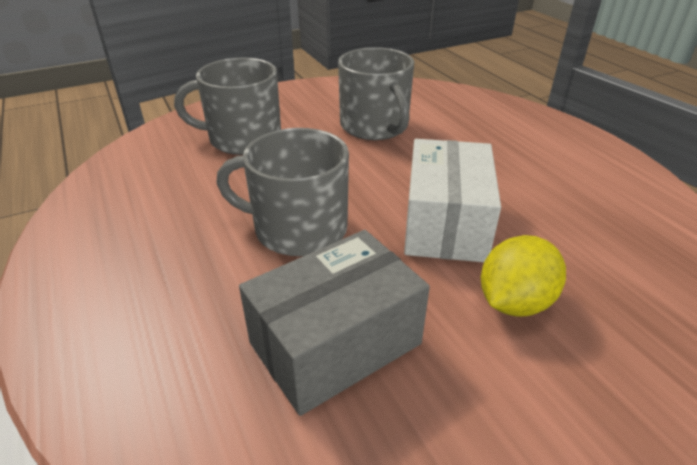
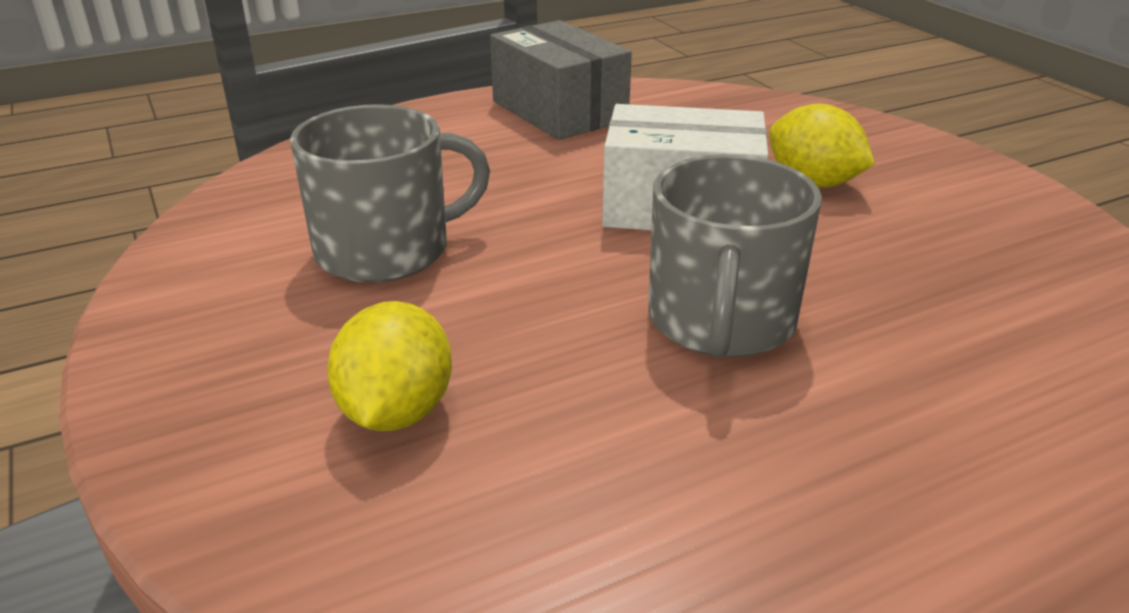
camera: 90 degrees left, 5 degrees down
grey mug [174,57,281,155] -> yellow lemon [327,301,452,431]
grey box [239,230,430,416] -> grey box moved to [490,20,632,140]

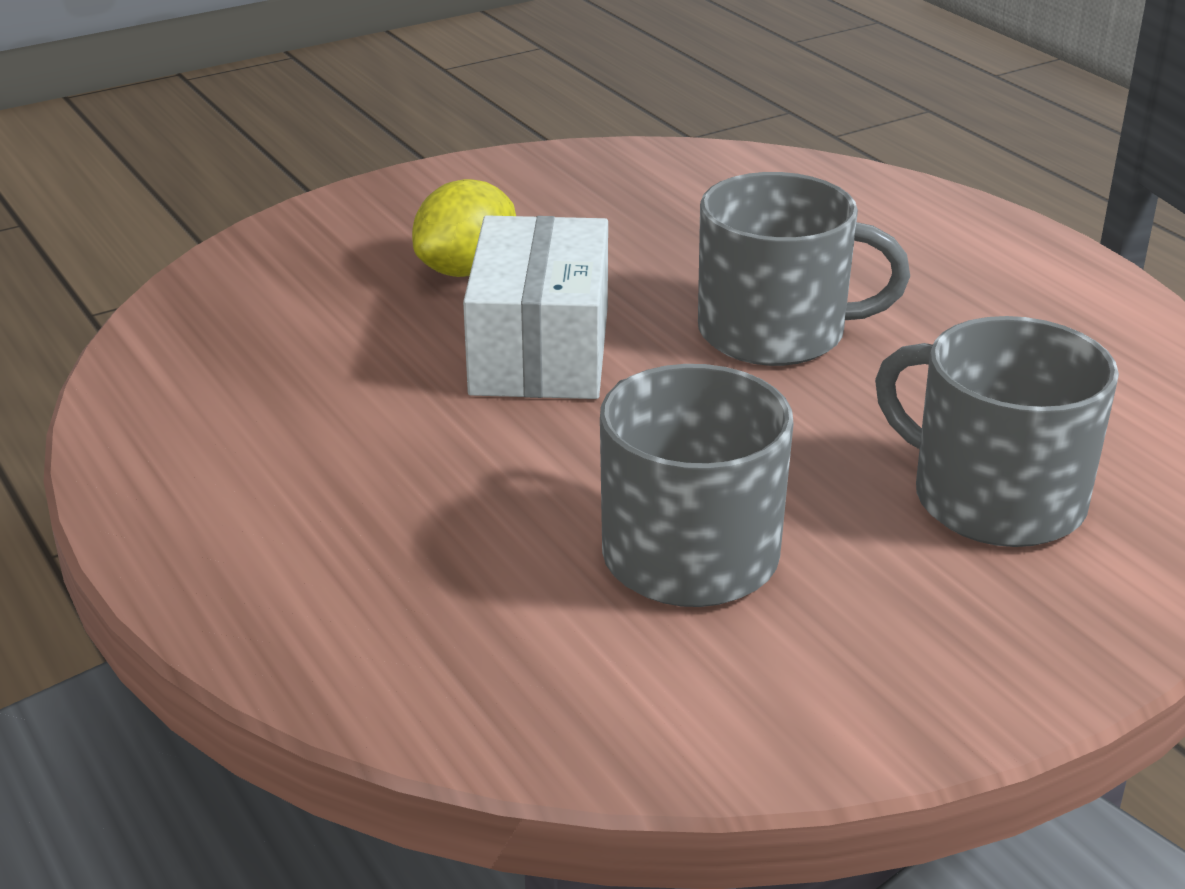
camera: 95 degrees left, 0 degrees up
yellow lemon [327,301,452,431] -> grey mug [875,316,1119,547]
grey box [490,20,632,140] -> none

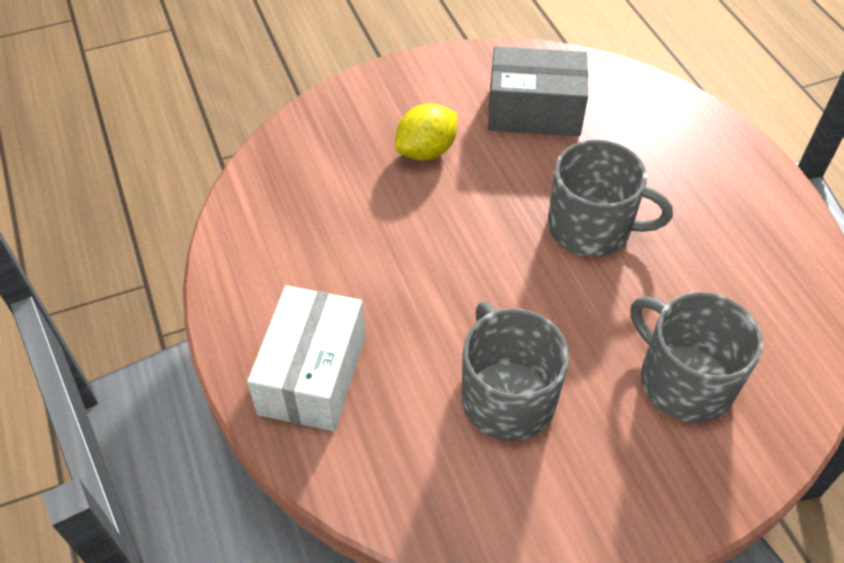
camera: 10 degrees right, 20 degrees up
white box [463,215,608,399] -> white box moved to [247,285,366,431]
none -> grey box [488,46,588,136]

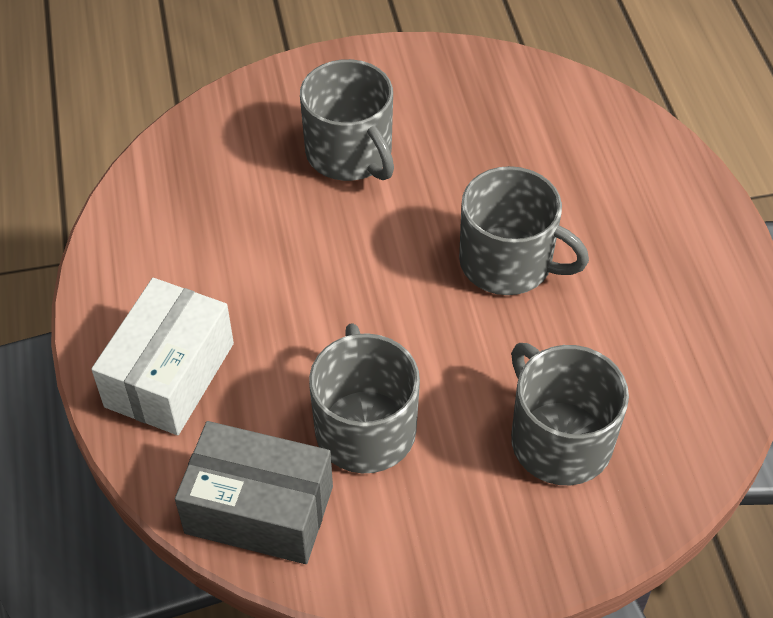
camera: 10 degrees right, 0 degrees up
yellow lemon [395,103,458,160] -> grey mug [300,59,394,181]
grey box [488,46,588,136] -> grey box moved to [175,421,333,564]

